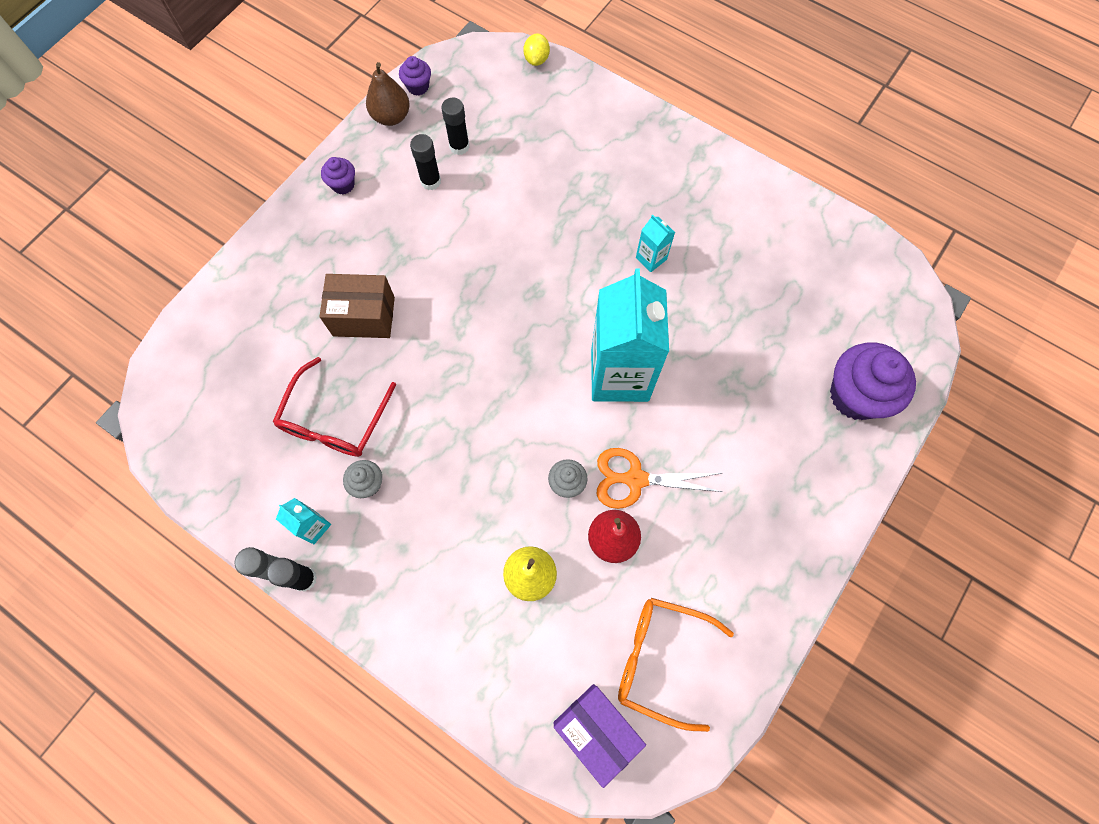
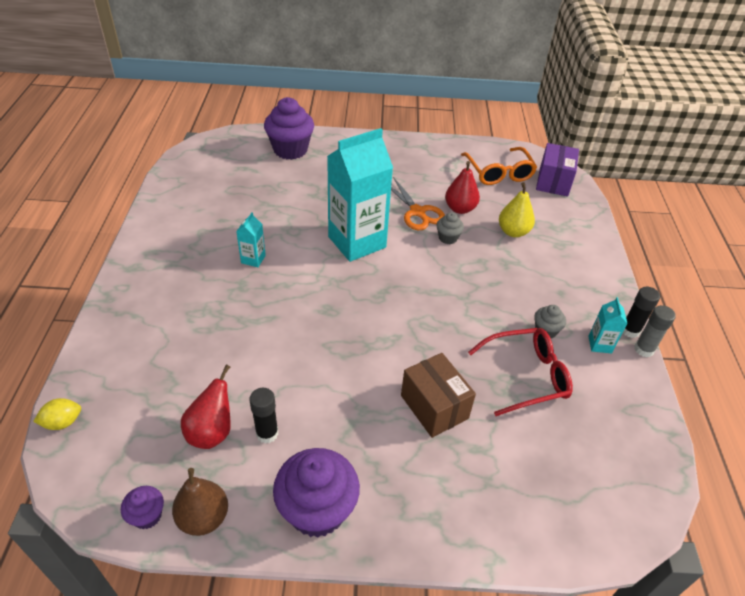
camera: 125 degrees left, 25 degrees down
purple cupcake [321,157,355,195] -> purple cupcake [273,448,360,538], size x2.06
black glue stick [441,97,470,155] -> red pear [181,364,231,449]

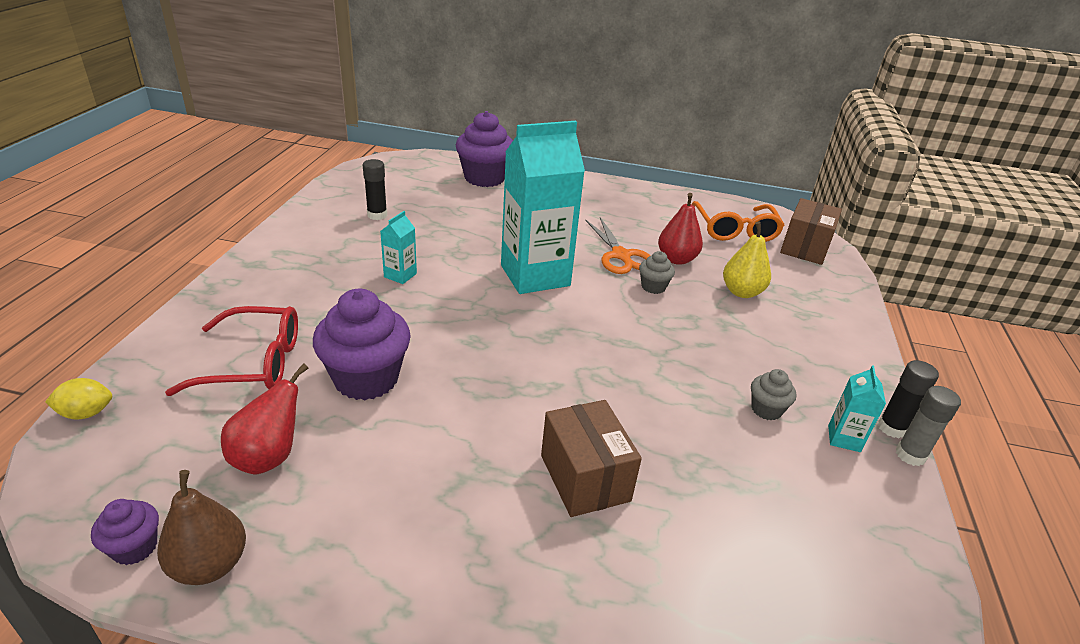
camera: 10 degrees right, 10 degrees down
black glue stick [249,388,279,444] -> black glue stick moved to [363,159,387,220]
purple cupcake [273,448,360,538] -> purple cupcake moved to [313,289,411,400]
red glasses [468,328,573,416] -> red glasses moved to [165,306,298,396]
purple box [536,143,579,196] -> brown box [780,198,842,265]

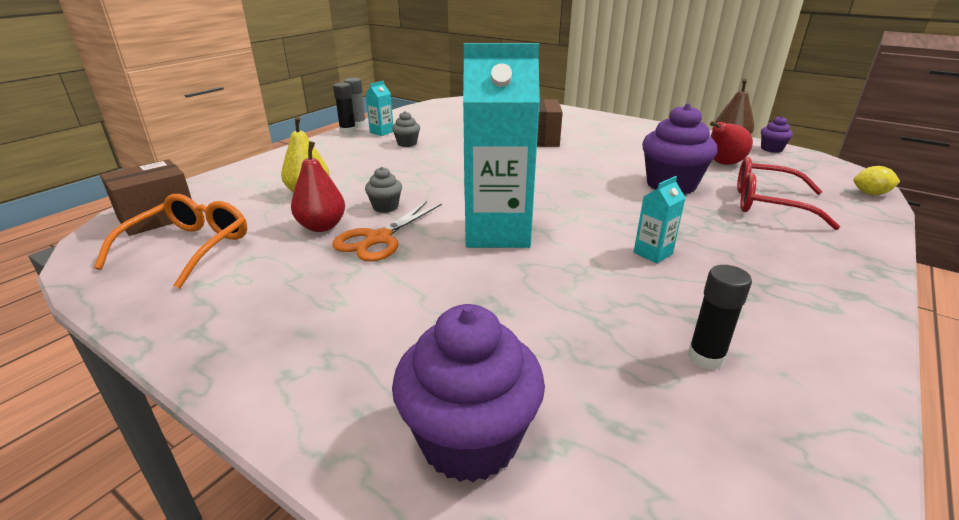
camera: 155 degrees left, 5 degrees down
orange scissors [585,217,651,274] -> orange scissors turned 150 degrees counterclockwise [332,201,442,262]

